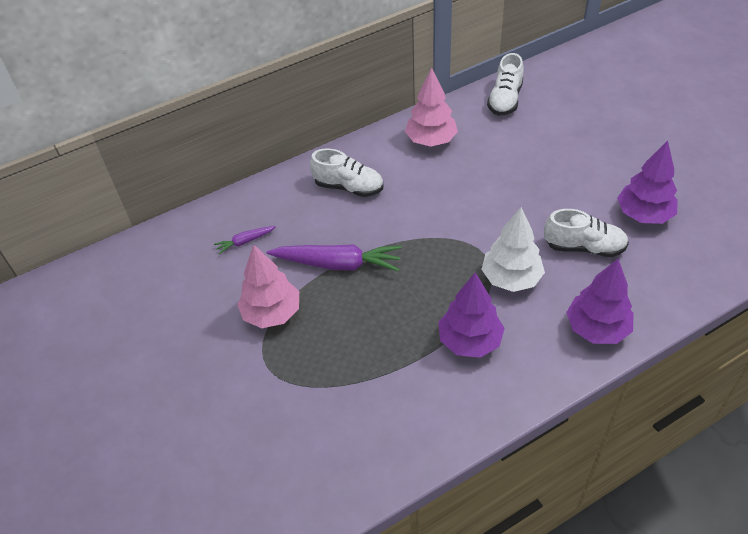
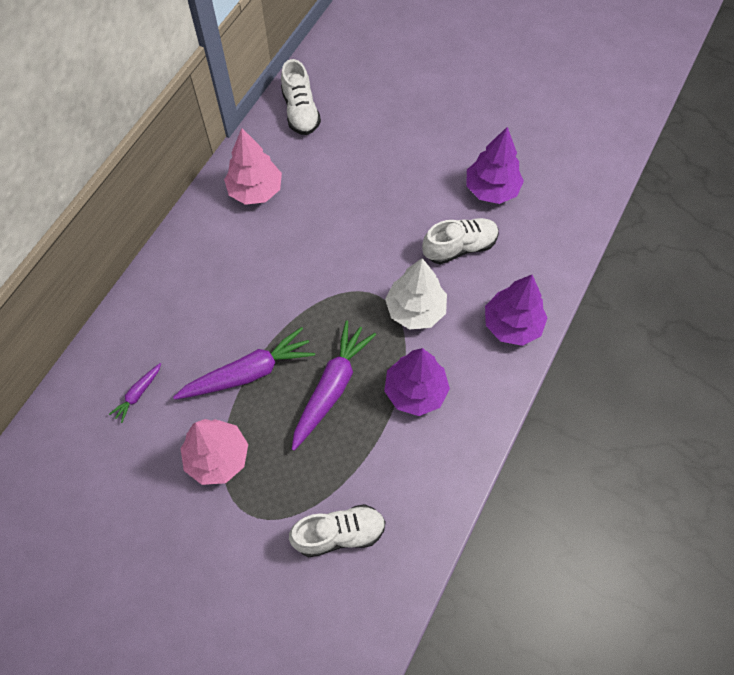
camera: 35 degrees left, 15 degrees up
white shoe [310,148,383,197] -> white shoe moved to [289,504,386,557]
none -> purple carrot [292,320,376,451]

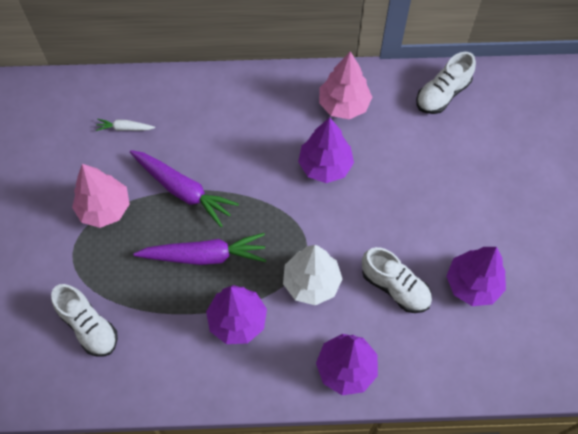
camera: 60 degrees right, 0 degrees up
purple carrot [109,363,161,423] -> white carrot [96,119,155,131]
none -> purple tree [298,117,354,183]

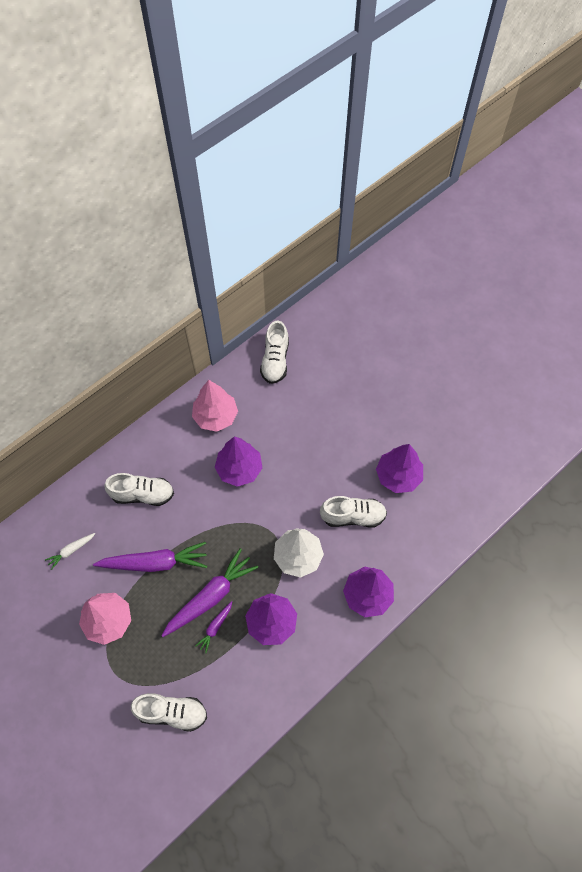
camera: 40 degrees left, 0 degrees up
none -> white shoe [104,473,174,506]
none -> purple carrot [195,601,232,653]

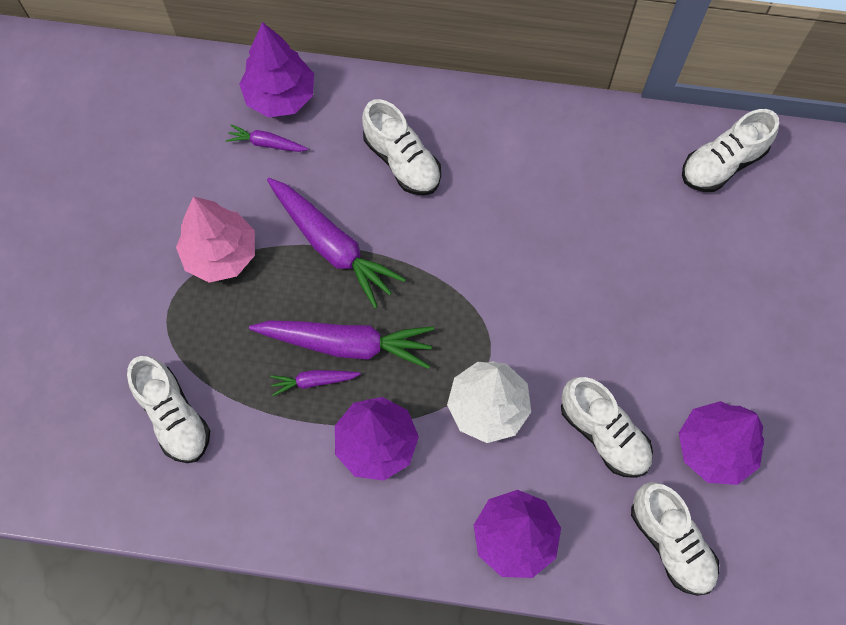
camera: 50 degrees right, 5 degrees up
white carrot [45,533,95,570] -> purple carrot [226,124,308,152]
pink tree [192,380,238,432] -> none
purple tree [215,436,262,487] -> purple tree moved to [239,22,314,118]
none -> white shoe [631,482,719,596]

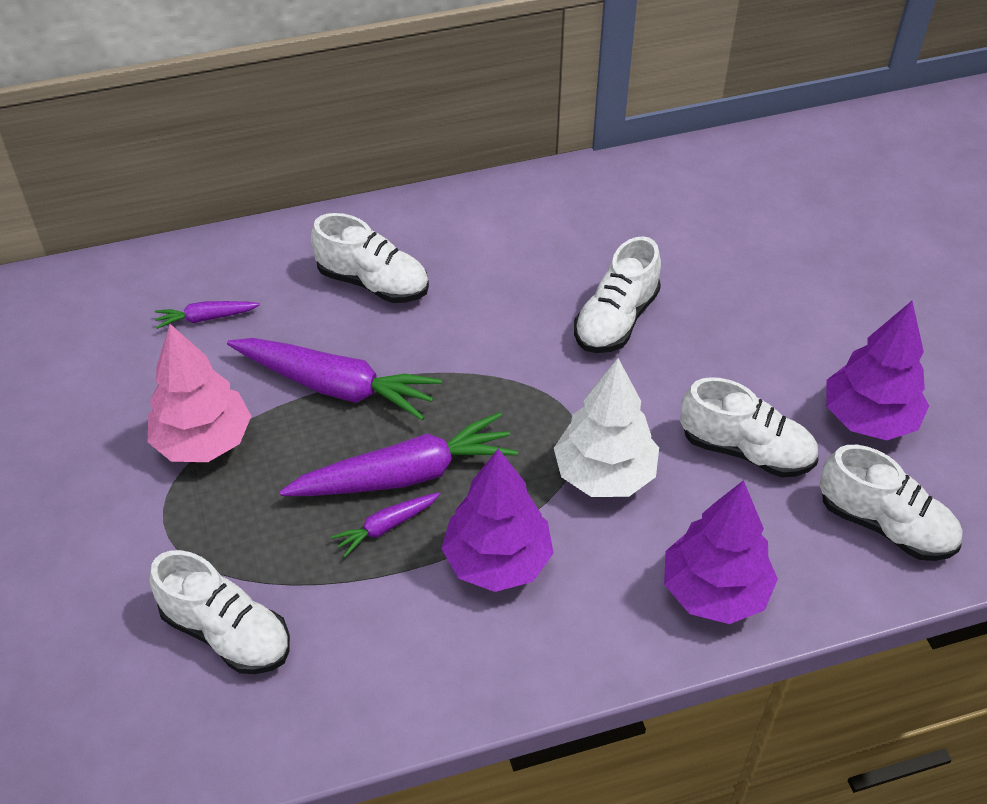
camera: 25 degrees left, 20 degrees down
purple tree [239,22,314,118] -> none
white shoe [682,109,779,192] -> white shoe moved to [574,236,661,353]

